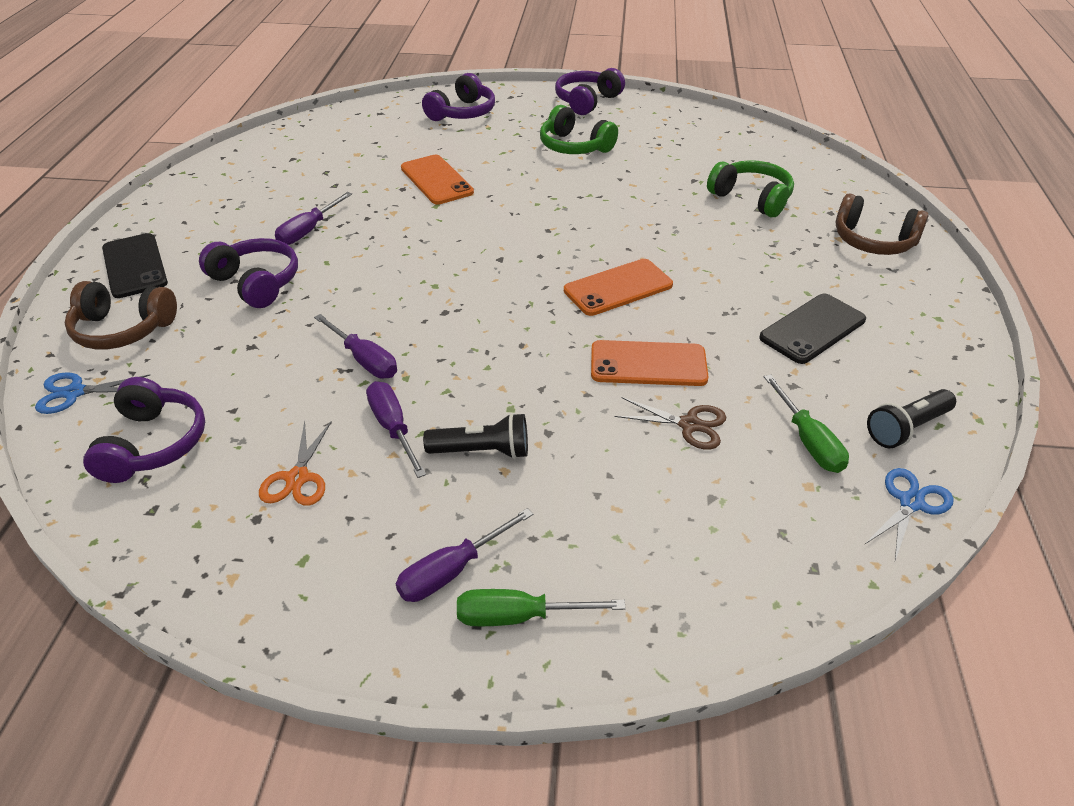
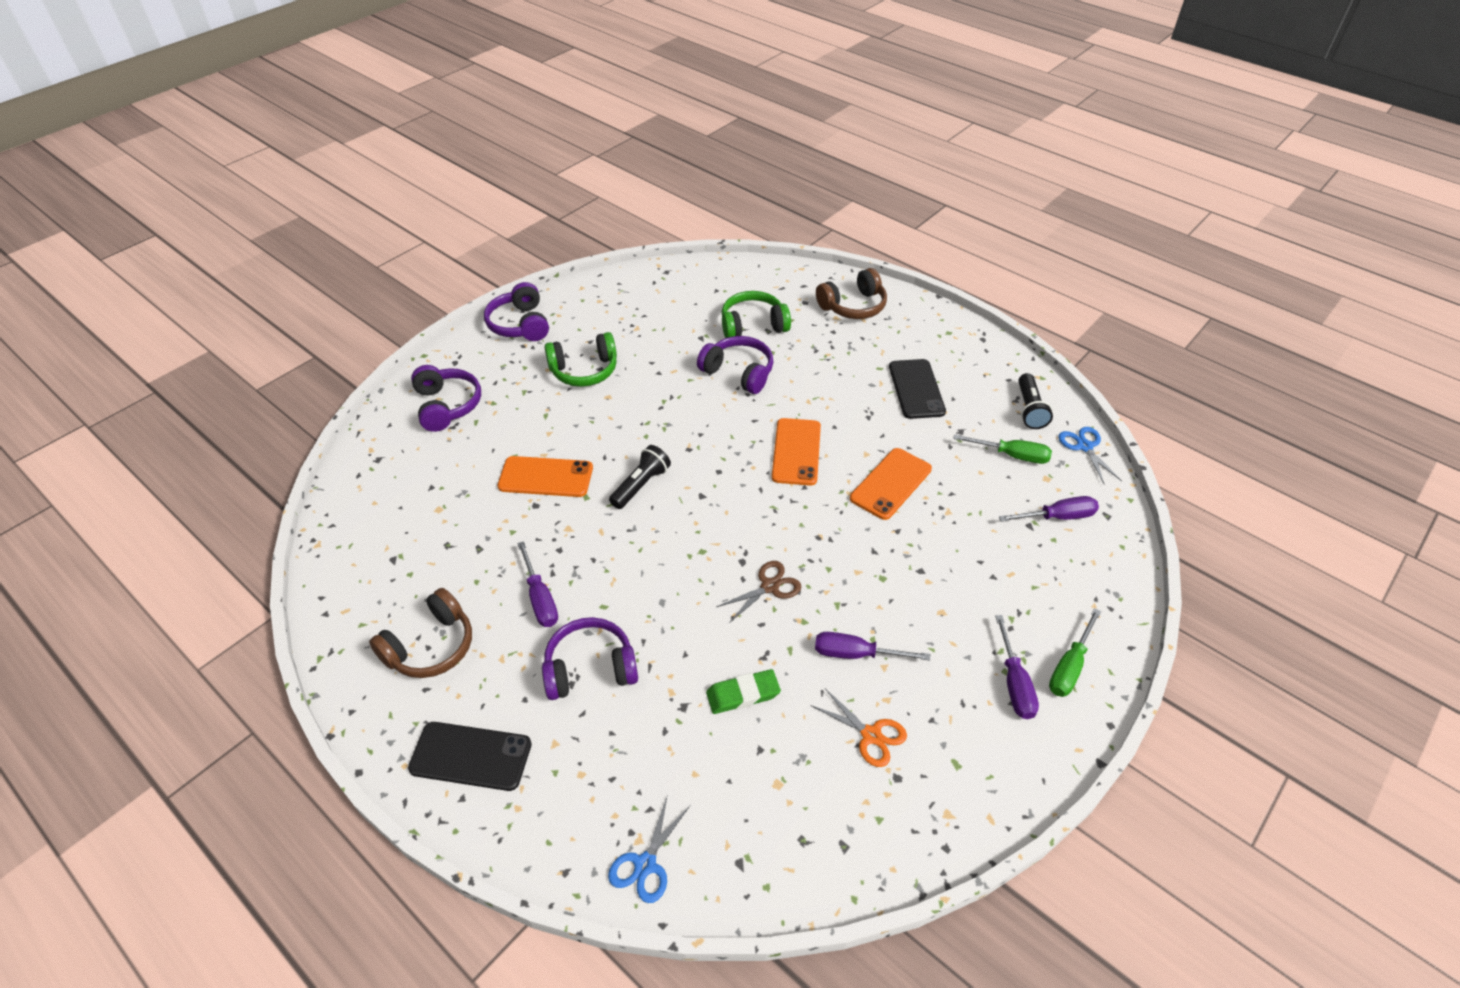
camera: 55 degrees left, 5 degrees up
brown headphones [65,281,177,349] -> brown headphones moved to [369,588,472,678]
purple headphones [83,377,205,483] -> purple headphones moved to [697,336,774,394]
purple screwdriver [314,314,397,379] -> purple screwdriver moved to [999,496,1099,522]
black flashlight [423,413,528,459] -> black flashlight moved to [609,445,671,509]
brown scissors [615,397,726,450] -> brown scissors moved to [716,561,801,623]
none -> green eraser [706,669,781,714]

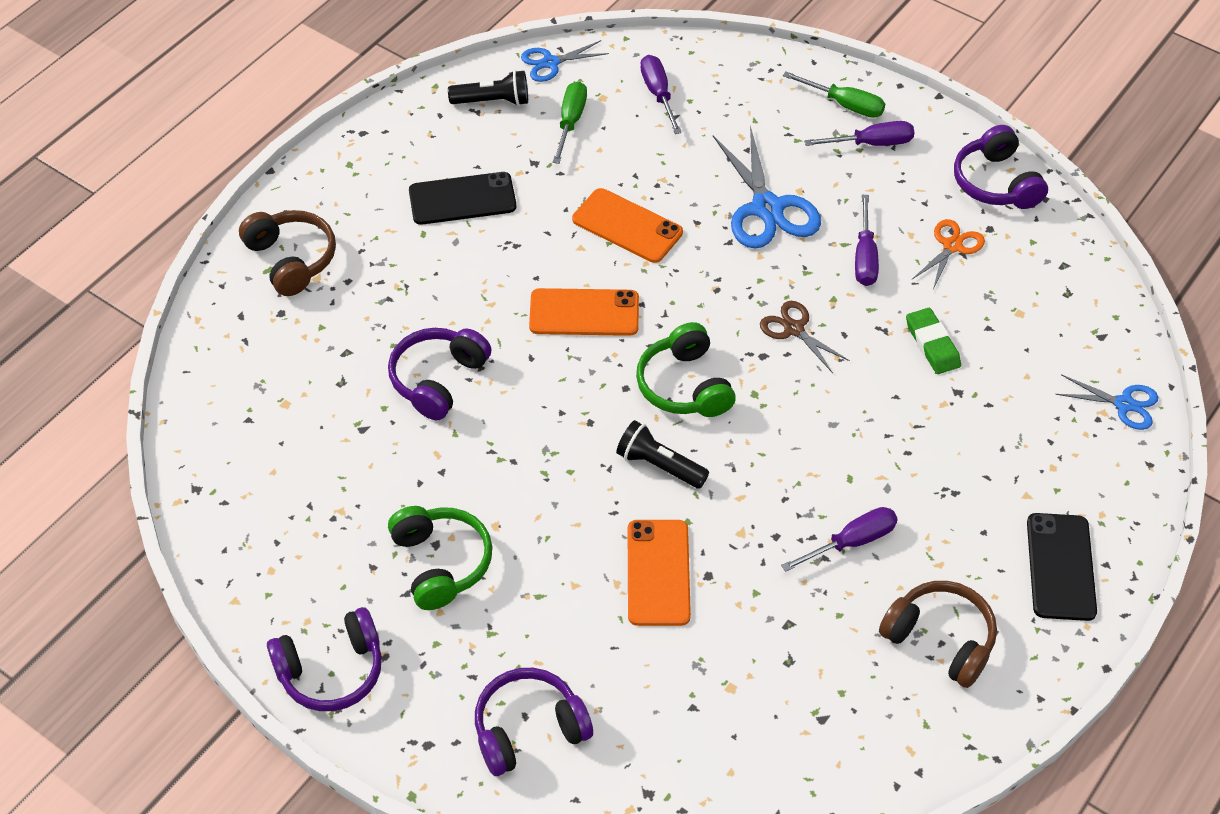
camera: 95 degrees left, 5 degrees up
purple headphones [542,617,638,700] -> purple headphones moved to [954,125,1048,209]
green headphones [721,291,791,338] -> green headphones moved to [636,322,736,417]
none -> blue scissors [713,125,821,249]

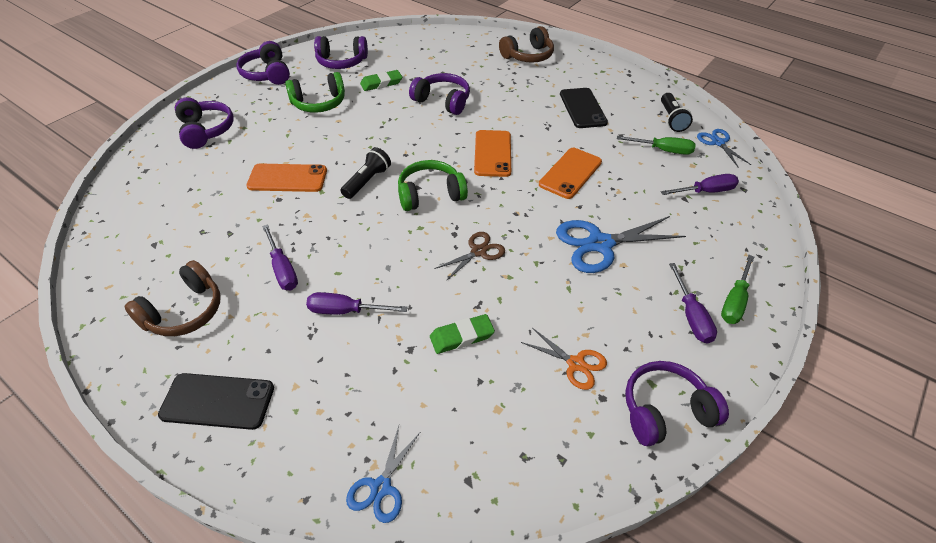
camera: 90 degrees right, 5 degrees down
purple screwdriver [855,195,879,286] -> purple screwdriver moved to [306,292,408,315]
none -> purple headphones [314,36,368,69]
none -> green eraser [360,70,402,91]

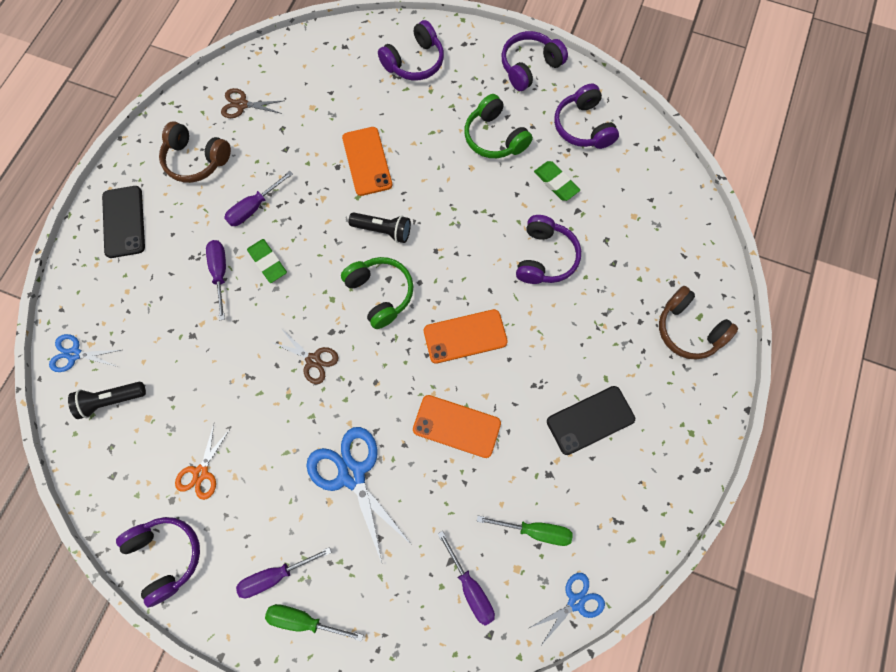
camera: 75 degrees right, 25 degrees up
green eraser [430,314,495,354] -> green eraser moved to [247,239,287,283]
green screwdriver [617,136,696,155] -> green screwdriver turned 75 degrees counterclockwise [477,516,572,546]
black flashlight [661,93,693,132] -> black flashlight moved to [68,382,146,419]
none -> brown scissors [221,88,283,118]

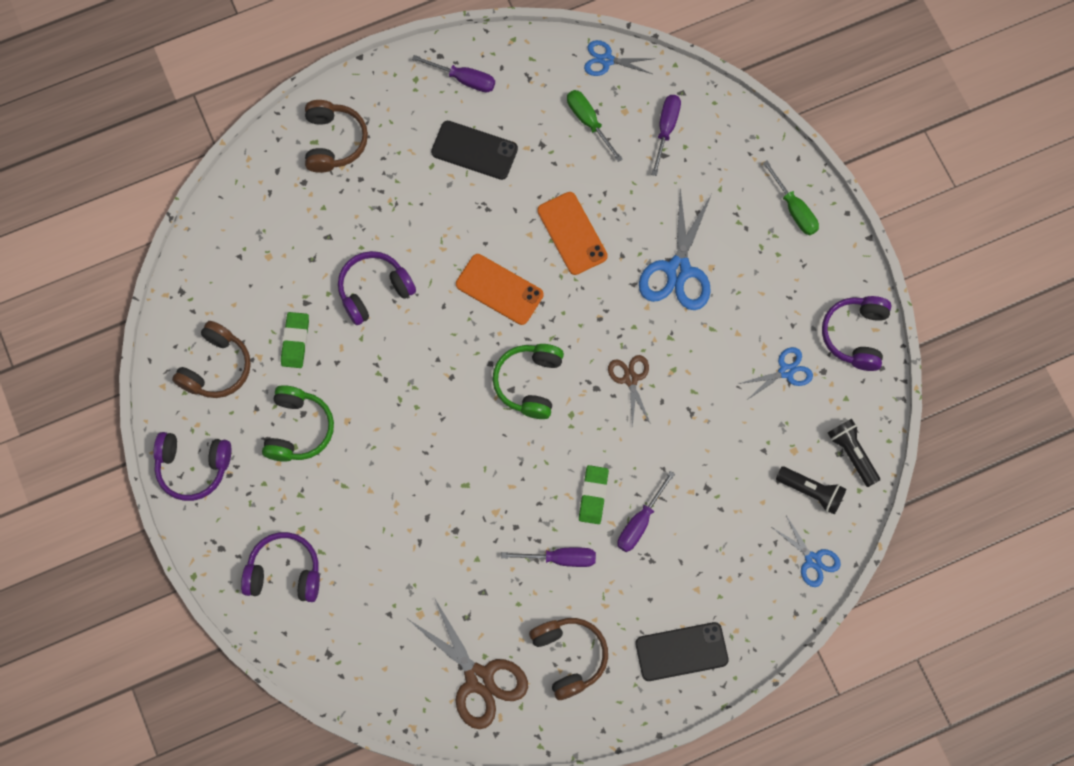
camera: 135 degrees left, 0 degrees up
black phone [102,186,145,258] -> black phone turned 45 degrees clockwise [635,622,729,681]
orange scissors [175,424,231,500] -> blue scissors [738,347,813,400]
brown scissors [221,88,283,118] -> brown scissors [408,597,528,729], size x1.77
purple screwdriver [236,547,332,598] -> purple screwdriver moved to [412,55,495,93]
orange phone [342,127,392,196] -> none
black flashlight [348,212,411,243] -> black flashlight moved to [828,419,880,487]
purple headphones [554,83,619,149] -> brown headphones [172,321,251,398]

